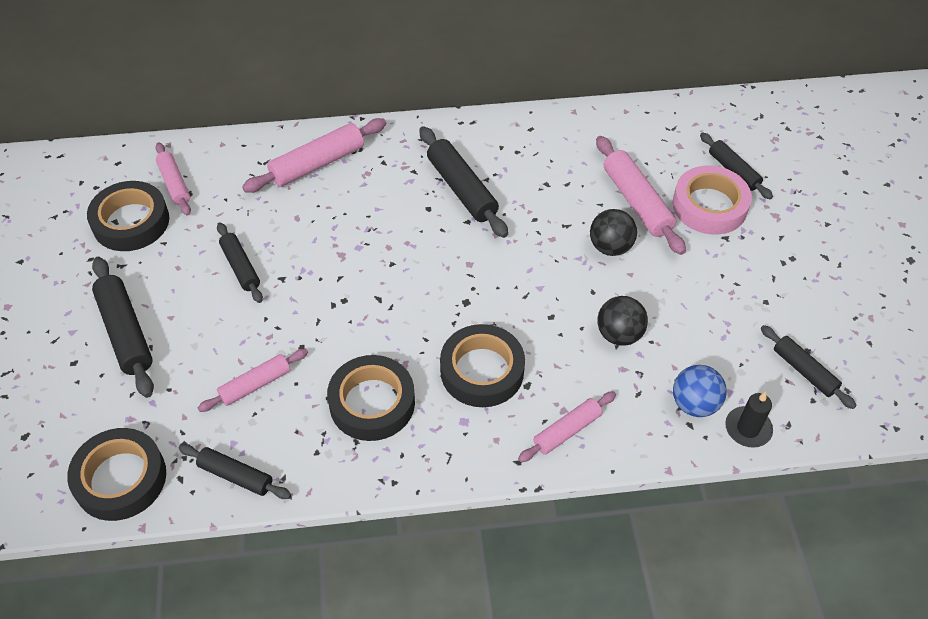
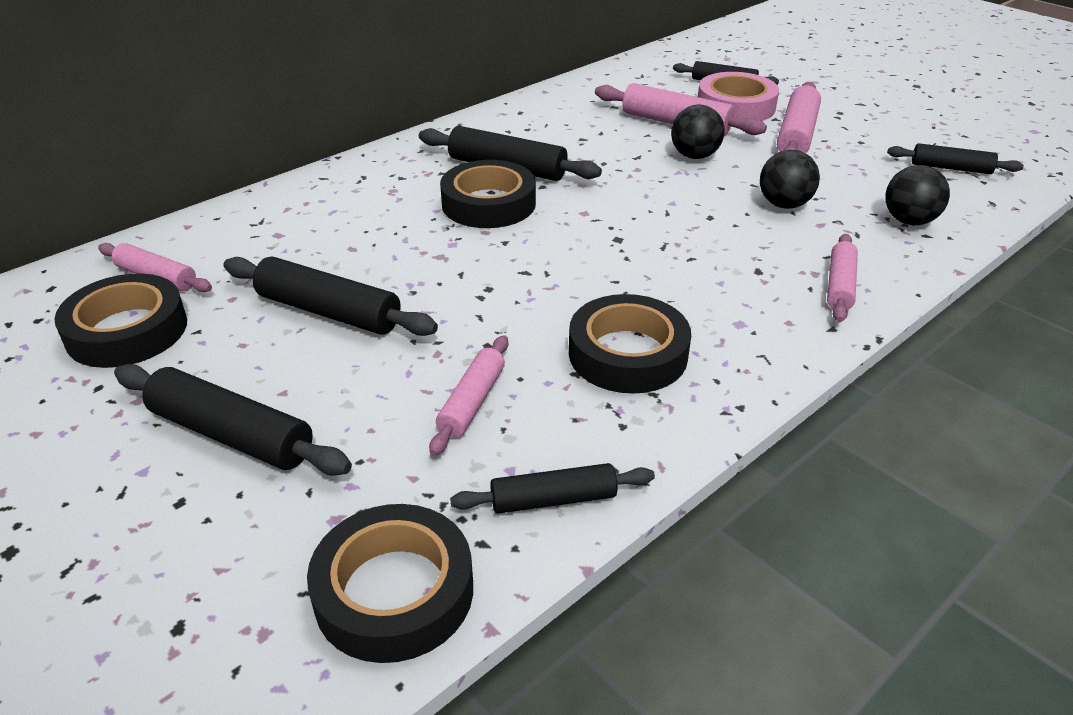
camera: 35 degrees left, 15 degrees down
black rolling pin [217,223,263,303] -> black rolling pin [223,257,438,336], size x1.57
pink rolling pin [242,118,386,193] -> pink rolling pin moved to [777,82,821,153]
black tape [440,324,525,407] -> black tape moved to [440,160,536,228]
blue ball [673,365,727,417] -> black ball [885,165,950,225]
black candle [725,392,773,448] -> none

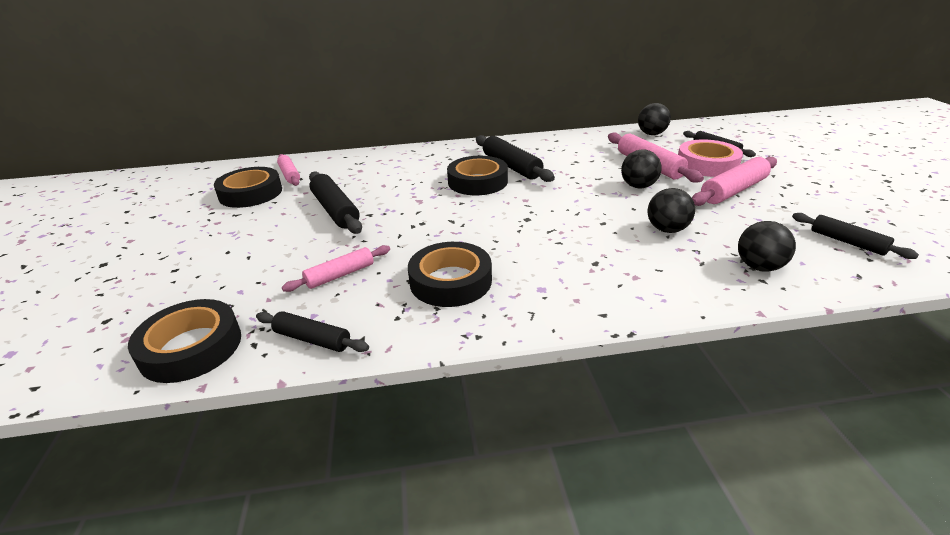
camera: 35 degrees right, 5 degrees down
black rolling pin [114,364,352,476] -> none
pink rolling pin [827,234,858,322] -> none
none -> black ball [638,103,671,135]

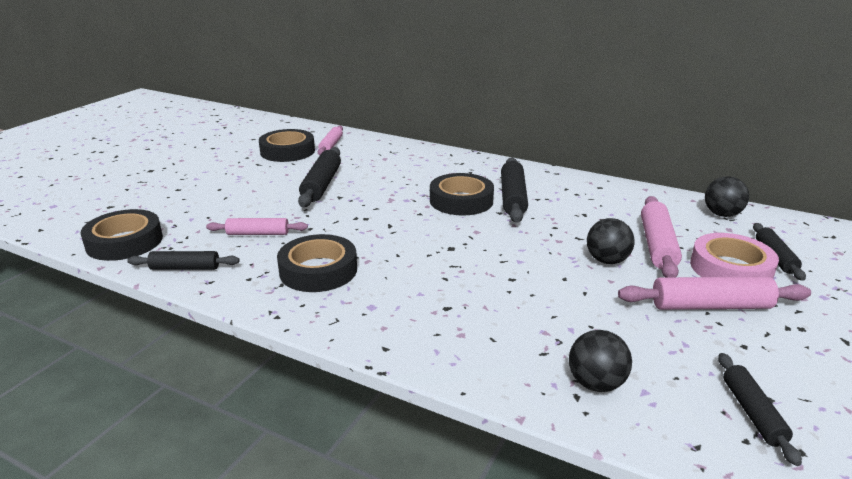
camera: 35 degrees right, 5 degrees down
black rolling pin [256,311,369,352] -> black rolling pin turned 60 degrees counterclockwise [127,251,240,270]
black ball [648,188,695,233] -> none

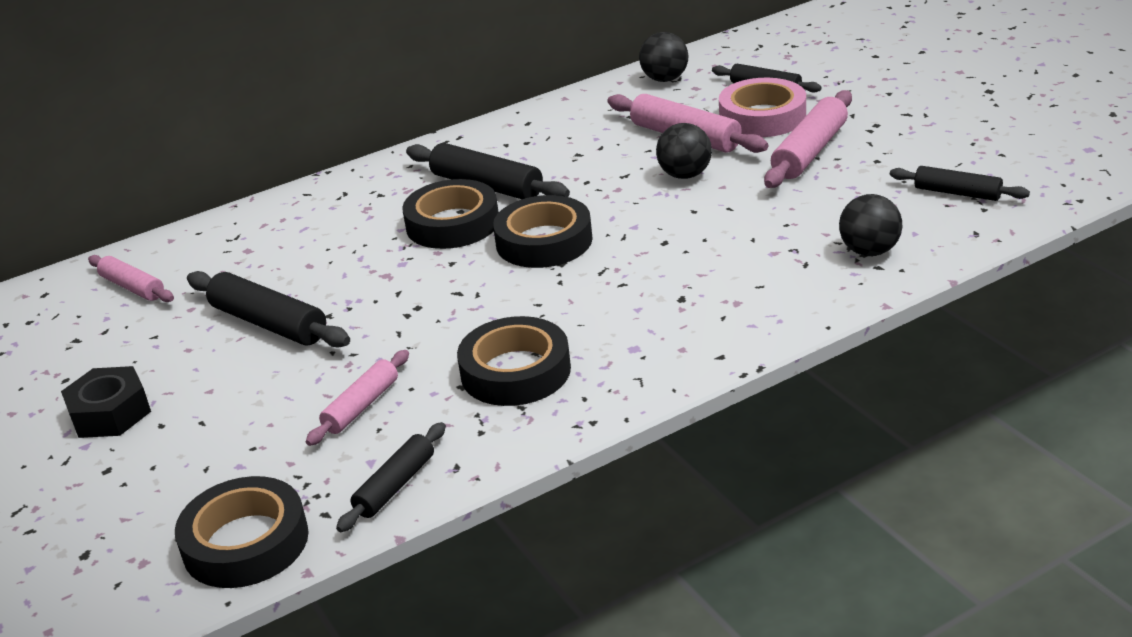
camera: 55 degrees left, 5 degrees up
black tape [259,129,315,162] -> black tape moved to [493,195,593,268]
none -> black nut [61,366,151,438]

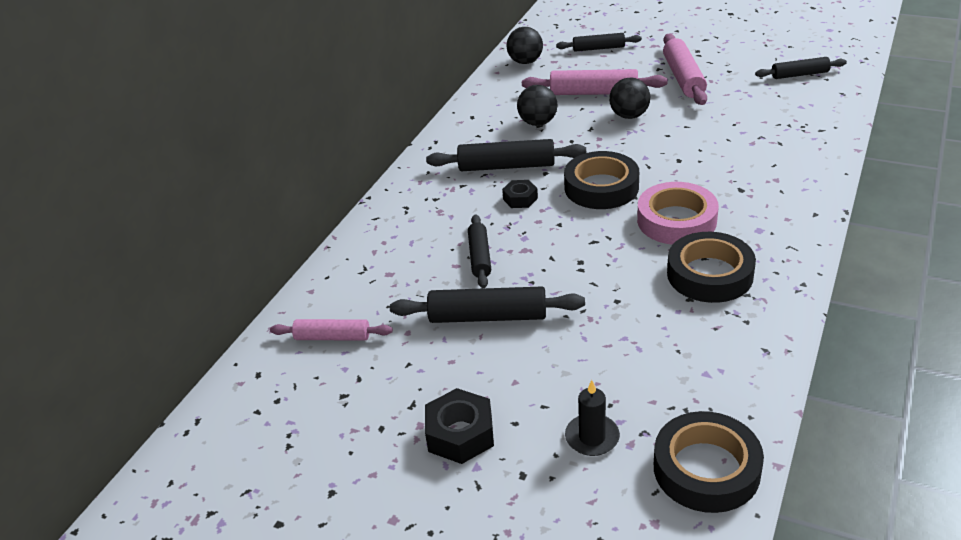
camera: 35 degrees left, 5 degrees up
pink rolling pin [306,350,409,446] -> none
black rolling pin [336,422,446,532] -> black rolling pin moved to [468,214,491,288]
black tape [402,179,499,249] -> black nut [502,180,538,208]
pink tape [719,78,806,137] -> pink tape moved to [637,182,719,245]
black ball [839,194,902,256] -> black ball moved to [517,85,558,126]
none -> black candle [565,380,620,456]

